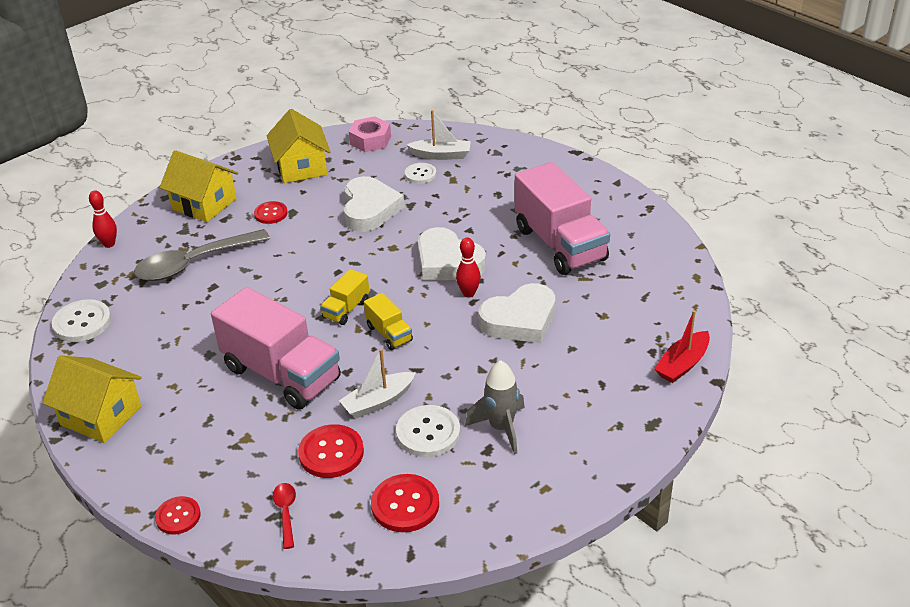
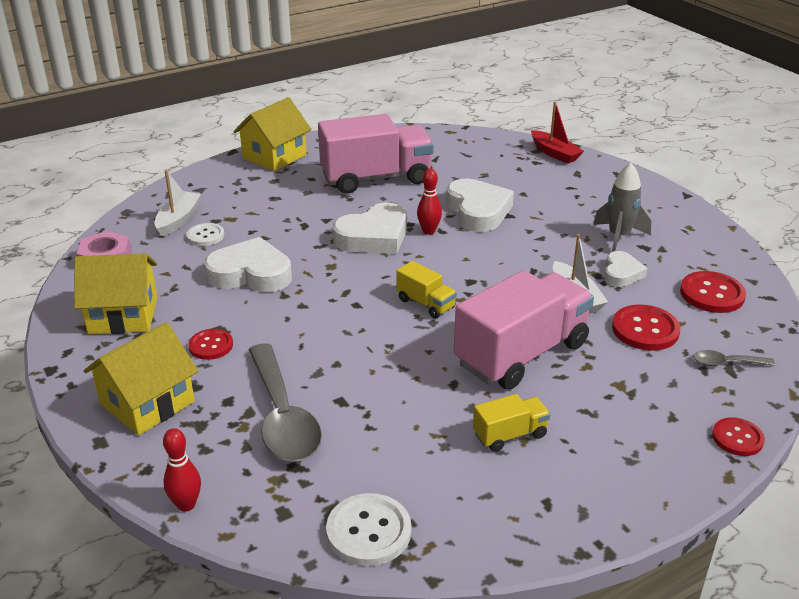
camera: 80 degrees left, 5 degrees down
yellow house [43,355,142,443] -> yellow house moved to [233,97,311,171]
red spoon [273,483,296,549] -> grey spoon [693,350,775,366]
yellow truck [364,293,413,350] -> yellow truck moved to [473,394,550,452]
white button [396,405,460,457] -> white heart [604,251,648,287]

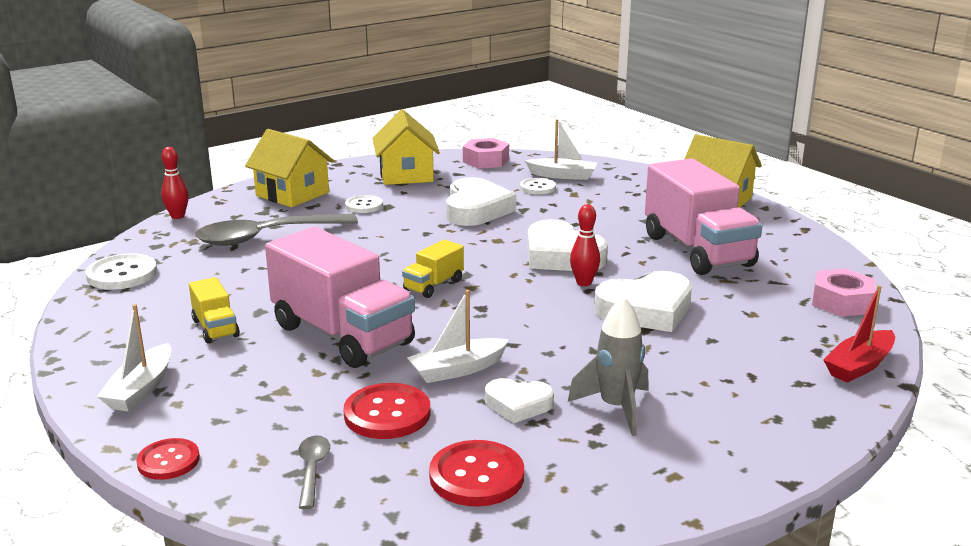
camera: 85 degrees right, 10 degrees down
red button [188,329,233,360] -> white button [345,195,383,213]
none -> white boat [97,304,171,412]
none -> pink nut [812,269,875,317]

